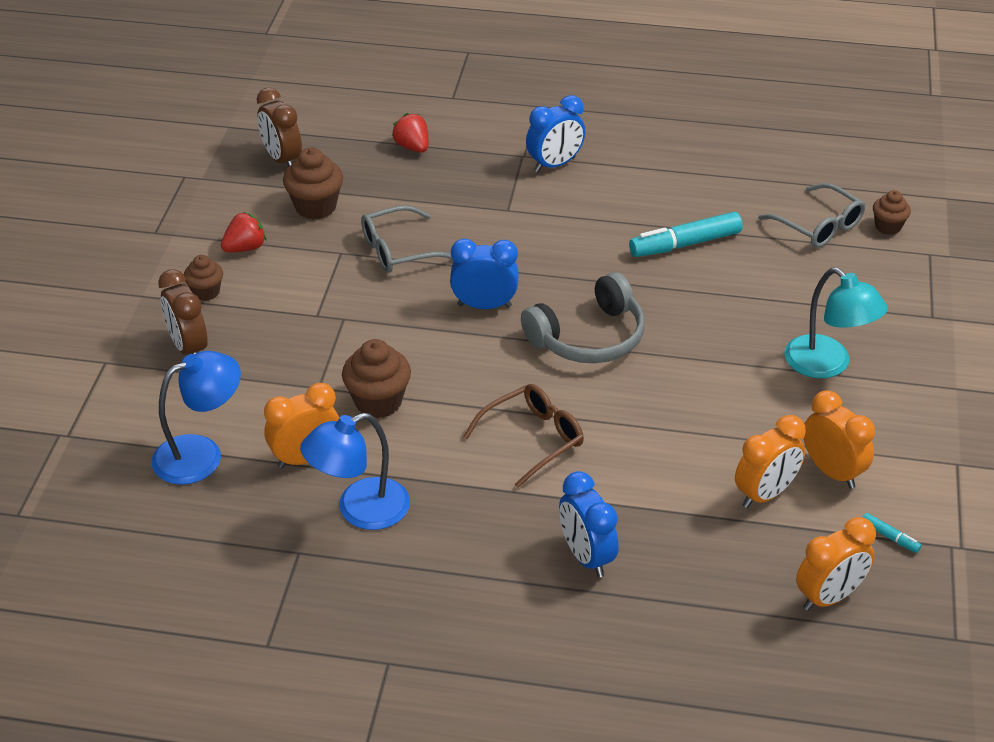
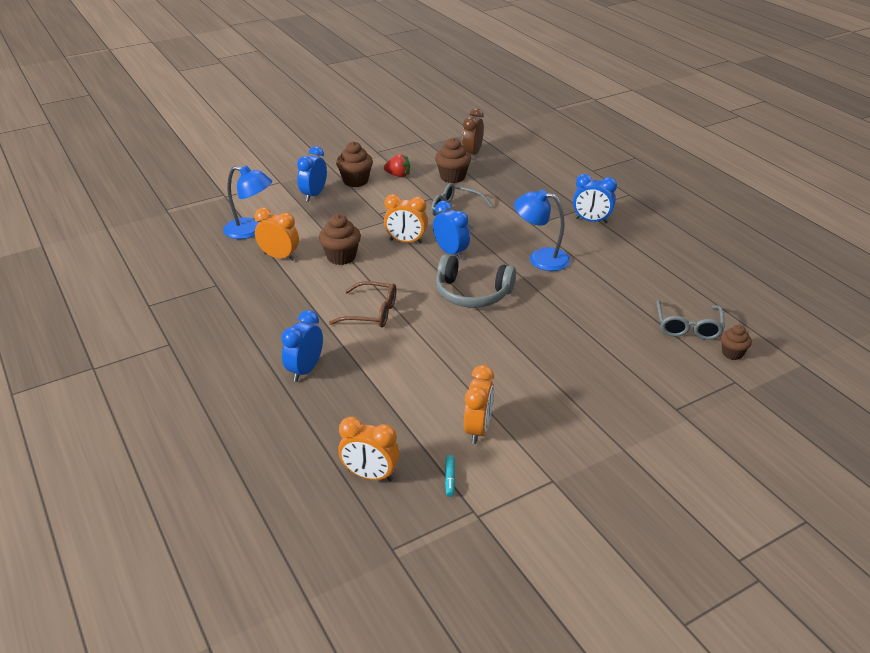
camera: 50 degrees right, 5 degrees down
brown clock [158,269,208,355] -> blue clock [297,146,327,202]
brown cupcake [184,255,223,301] -> brown cupcake [336,141,373,187], size x1.62
blue lamp [300,413,410,530] -> blue lamp moved to [514,190,570,271]
red strawberry [392,113,428,153] -> none
turquoise marker [629,212,743,257] -> none
orange clock [735,415,806,508] -> orange clock moved to [384,194,428,244]
turquoise lamp [784,268,888,378] -> none

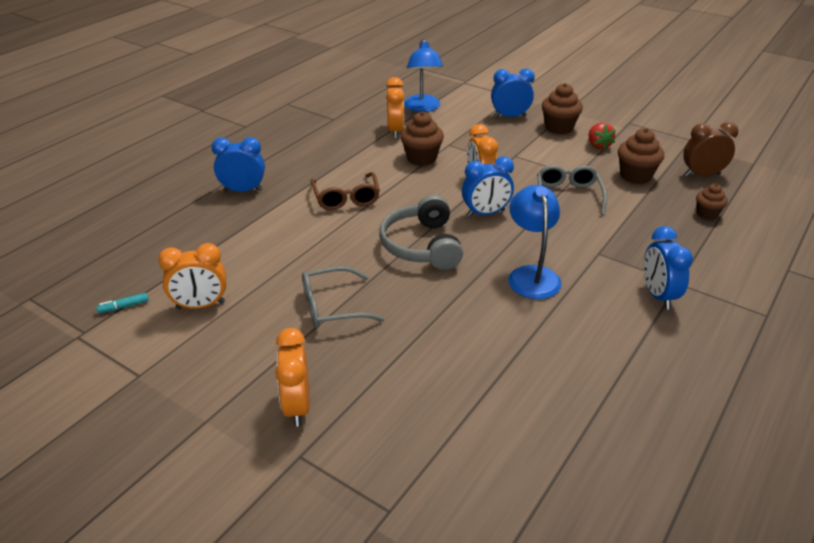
camera: 65 degrees right, 0 degrees up
orange clock [338,417,400,481] -> orange clock moved to [275,328,310,427]
blue clock [433,201,470,260] -> blue clock turned 45 degrees clockwise [462,156,514,217]
grey glasses [656,300,725,340] -> grey glasses moved to [302,266,385,328]
brown cupcake [721,325,752,360] -> brown cupcake moved to [696,184,728,220]

